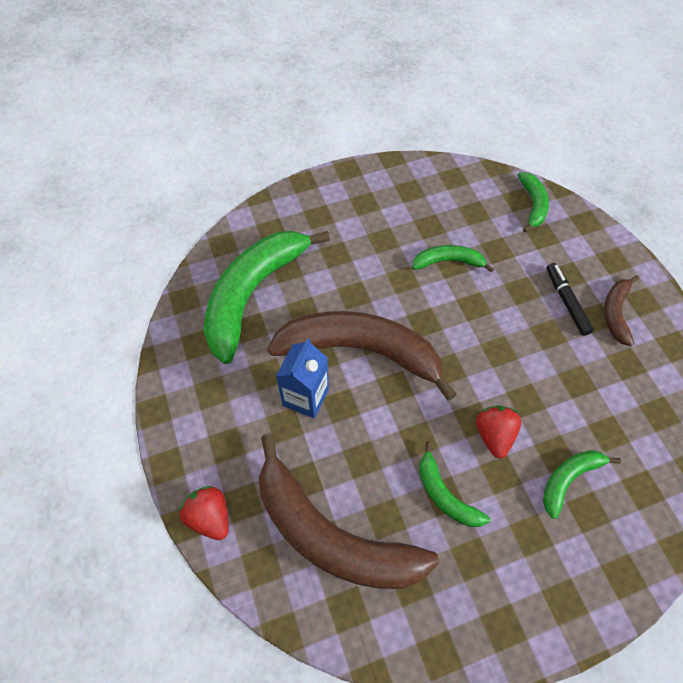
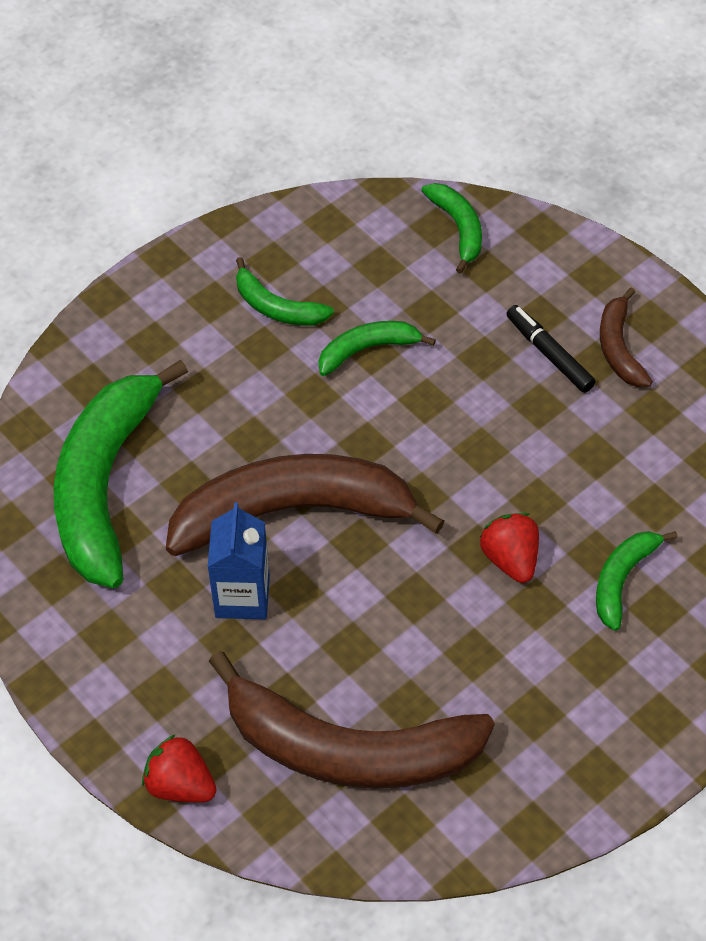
camera: 20 degrees left, 5 degrees down
green banana [419,441,490,527] -> green banana moved to [236,257,334,326]

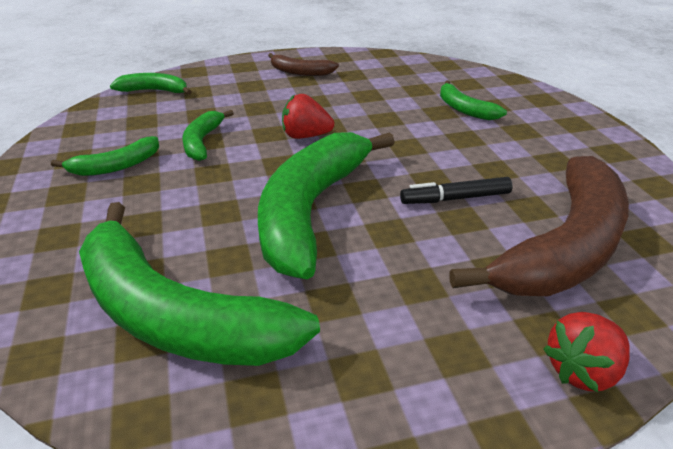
camera: 65 degrees left, 20 degrees down
brown banana [166,454,445,556] -> green banana [258,132,395,280]
blue carton [208,502,270,619] -> none
red strawberry [480,513,539,583] -> red strawberry moved to [282,94,334,139]
black marker [507,305,596,393] -> black marker moved to [400,177,513,204]

